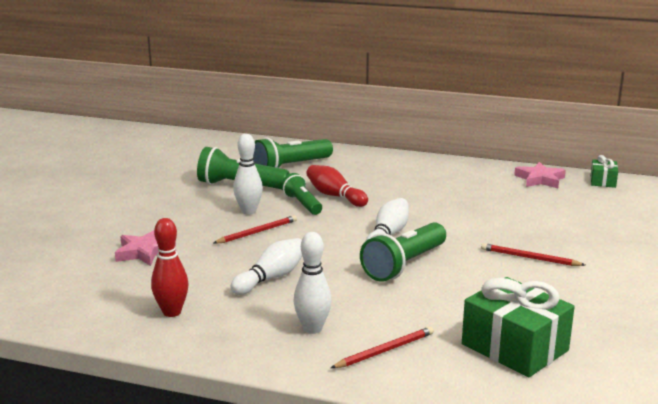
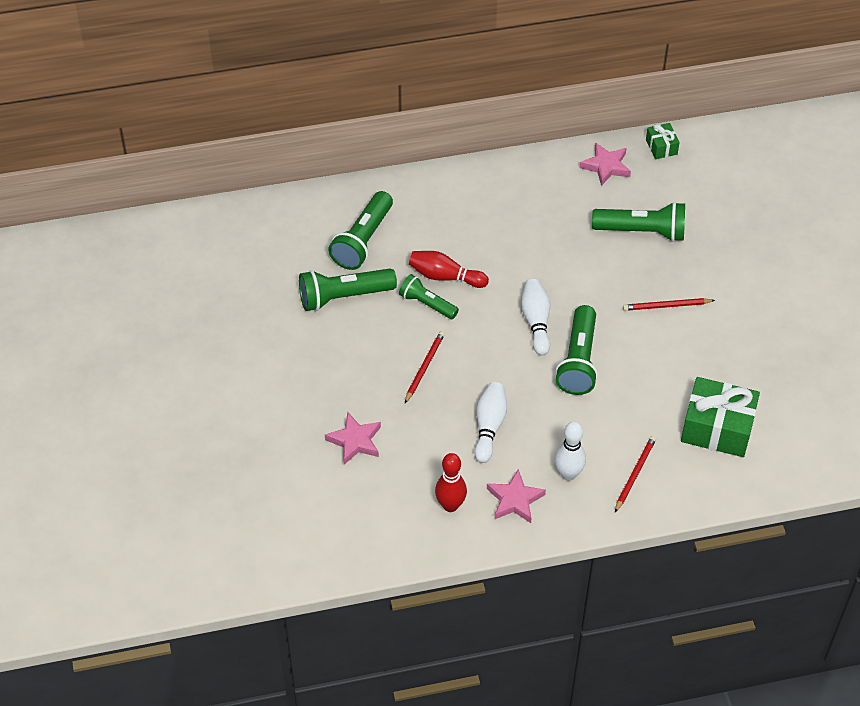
camera: 30 degrees left, 30 degrees up
white bowling pin [233,134,263,214] -> none
none -> pink star [487,469,546,523]
none -> green flashlight [592,202,685,242]

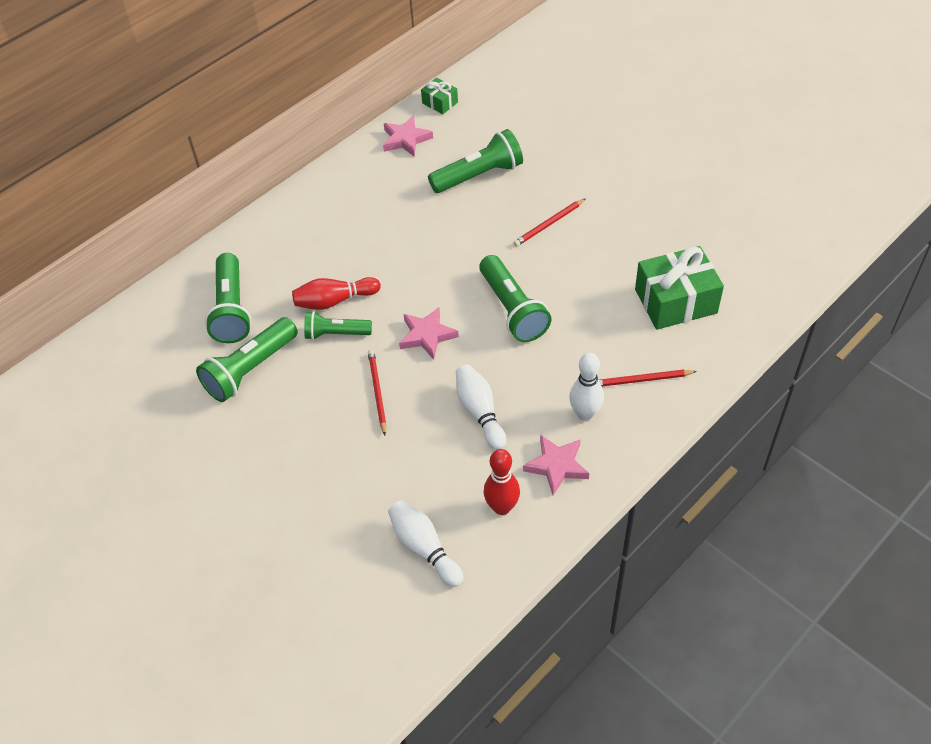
camera: 30 degrees left, 0 degrees up
pink star [325,412,381,465] -> pink star moved to [399,307,459,360]
white bowling pin [521,279,550,356] -> white bowling pin moved to [388,500,463,587]
red pencil [615,436,656,512] -> red pencil turned 90 degrees counterclockwise [599,370,697,386]

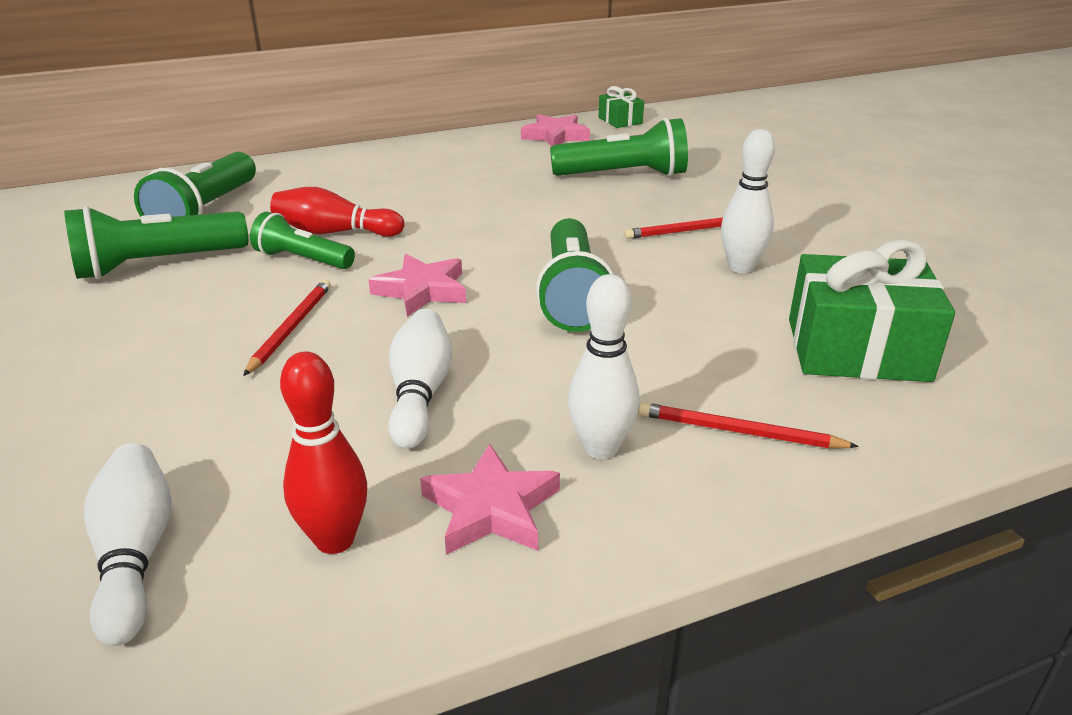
camera: 20 degrees right, 20 degrees down
none -> white bowling pin [721,129,775,273]

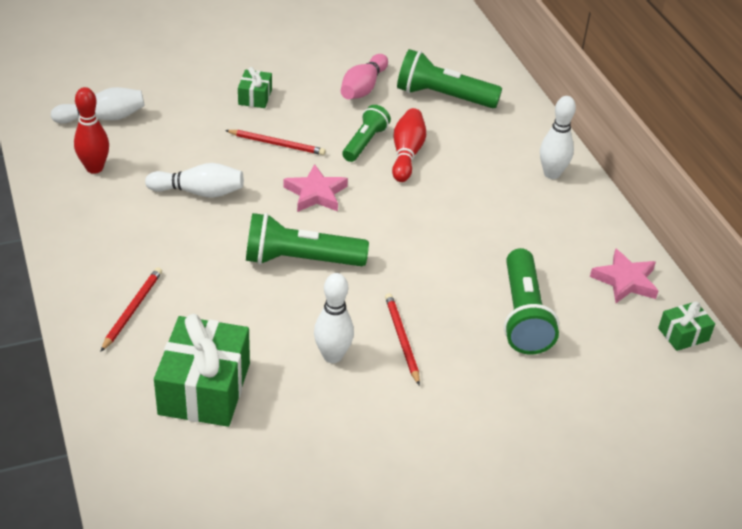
camera: 90 degrees right, 10 degrees up
green flashlight [64,206,248,279] -> pink bowling pin [341,54,388,99]
pink star [420,444,560,555] -> none
white bowling pin [568,274,639,459] -> white bowling pin moved to [540,96,576,179]
none -> green gift [238,67,272,108]

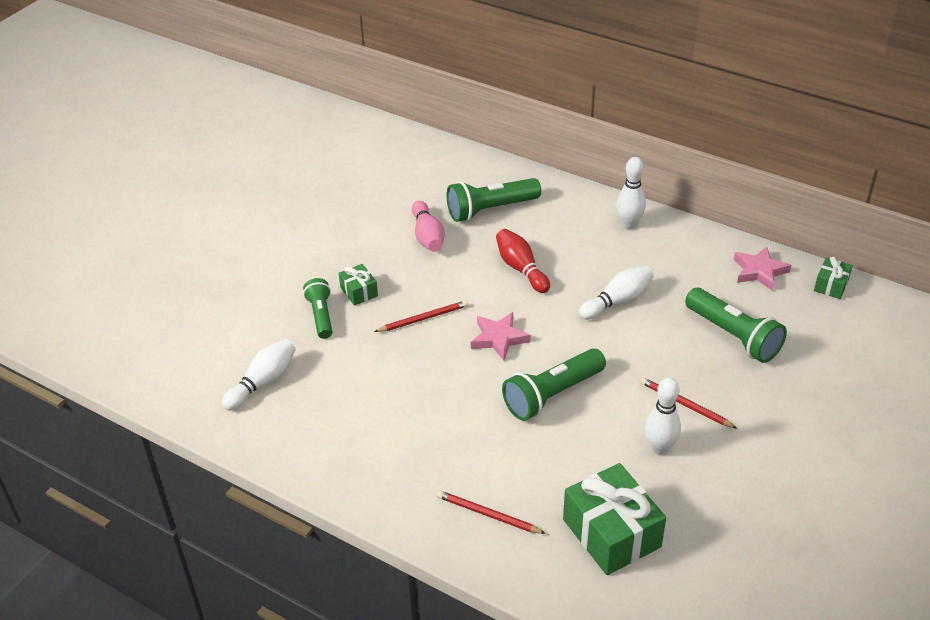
camera: 35 degrees left, 0 degrees up
red bowling pin [74,87,109,174] -> none
red pencil [100,267,162,352] -> red pencil turned 45 degrees counterclockwise [437,491,546,534]
white bowling pin [145,163,244,198] -> white bowling pin moved to [579,265,653,320]
green flashlight [342,105,391,162] -> green flashlight moved to [303,278,332,339]

